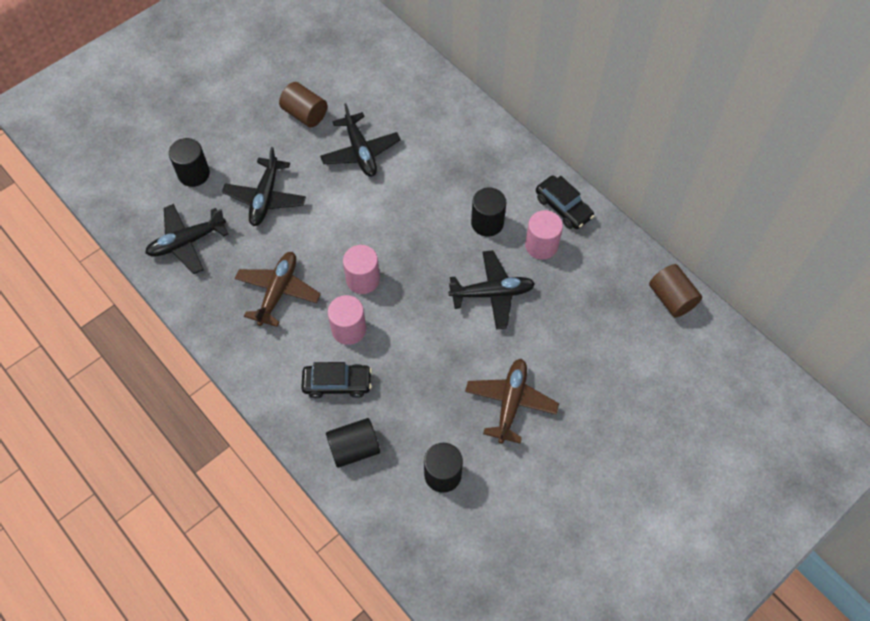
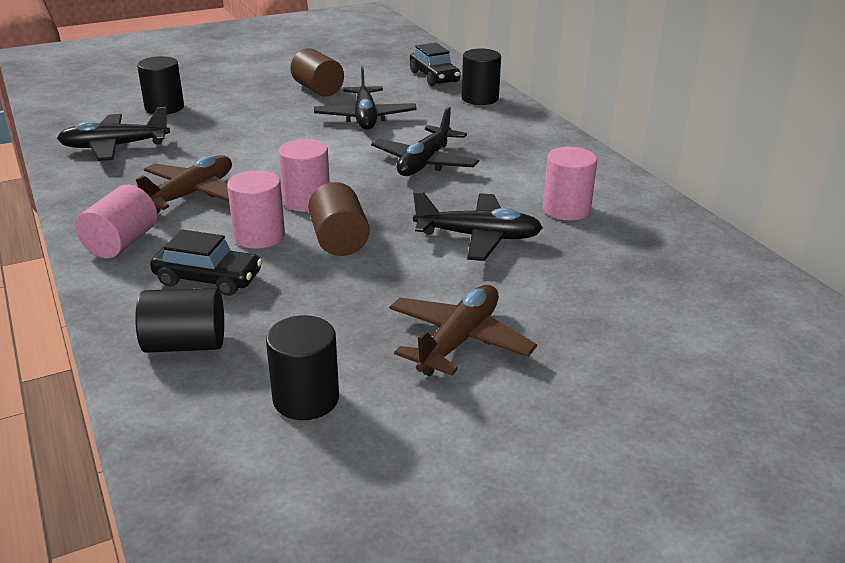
camera: 15 degrees right, 30 degrees down
black plane [222,147,306,226] -> black plane moved to [371,107,479,176]
black cylinder [471,188,506,237] -> black cylinder moved to [462,49,501,105]
black car [536,176,594,229] -> black car moved to [410,43,461,86]
brown cylinder [649,264,702,318] -> brown cylinder moved to [308,182,369,256]
none -> pink cylinder [75,185,157,258]

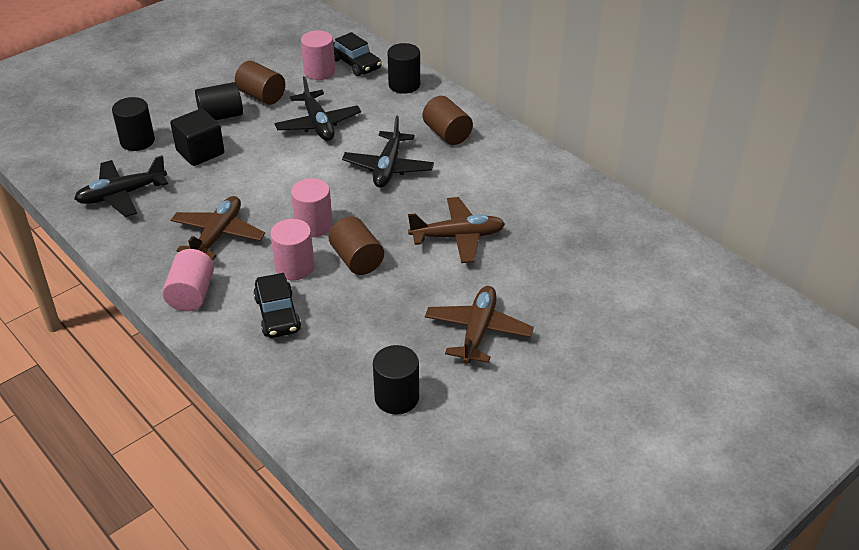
camera: 15 degrees left, 10 degrees up
black cylinder [135,288,224,353] -> black cylinder moved to [195,82,243,120]
black car [150,229,263,296] -> black car turned 75 degrees clockwise [253,273,301,338]
black plane [413,191,543,261] -> brown plane [408,197,505,263]
pink cylinder [543,147,597,220] -> pink cylinder moved to [301,30,335,80]
none -> black cube [170,109,224,166]
none -> brown cylinder [423,96,473,145]

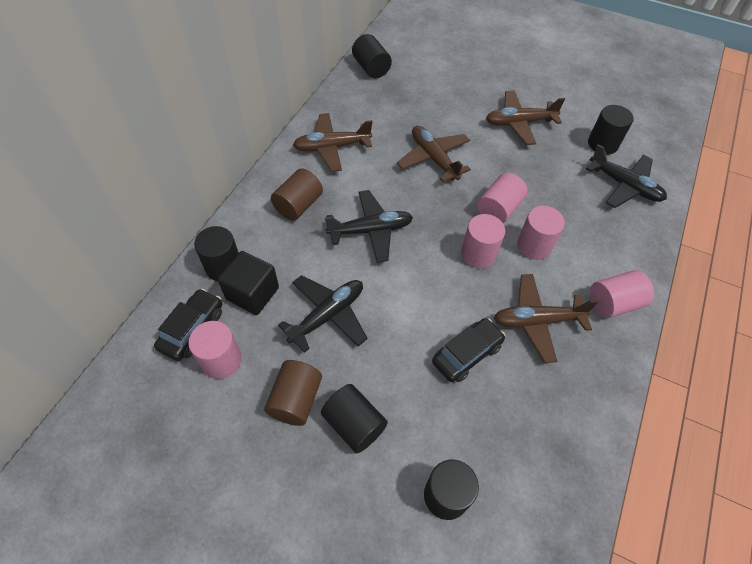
camera: 115 degrees left, 15 degrees up
black plane [74,155,168,217] -> black plane moved to [586,144,667,208]
black cube [170,109,224,166] -> black cube moved to [218,251,279,315]
black car [253,273,301,338] -> black car moved to [432,318,505,382]
brown cylinder [329,216,384,275] -> pink cylinder [477,173,527,223]
none -> brown plane [293,113,372,172]
none -> black cylinder [352,34,392,78]

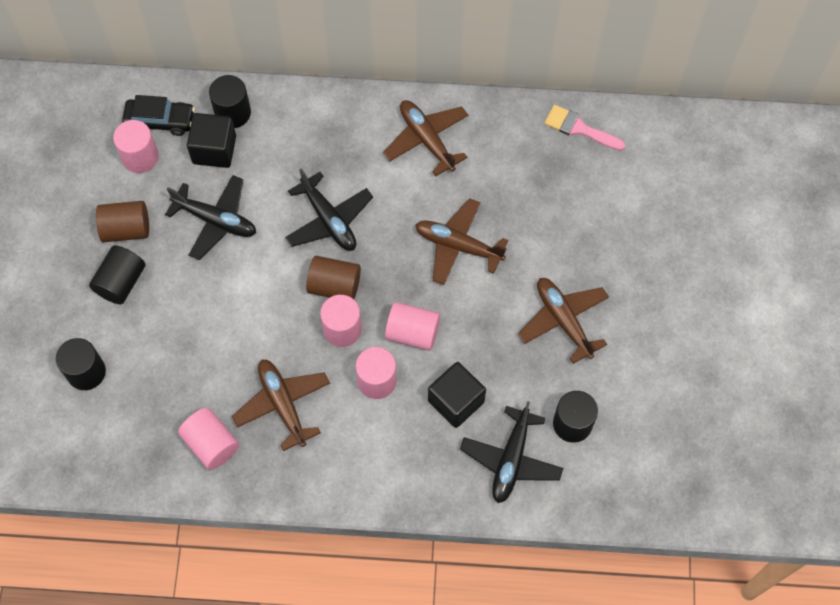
camera: 70 degrees right, 10 degrees up
brown cylinder [271,168,323,221] -> brown cylinder moved to [306,256,361,299]
black cylinder [352,34,392,78] -> pink brush [544,105,625,151]
brown plane [397,126,471,182] -> brown plane turned 105 degrees counterclockwise [415,198,508,285]
black car [432,318,505,382] -> none
pink cylinder [590,270,654,318] -> pink cylinder moved to [178,408,239,470]
none -> black cube [428,362,486,428]

